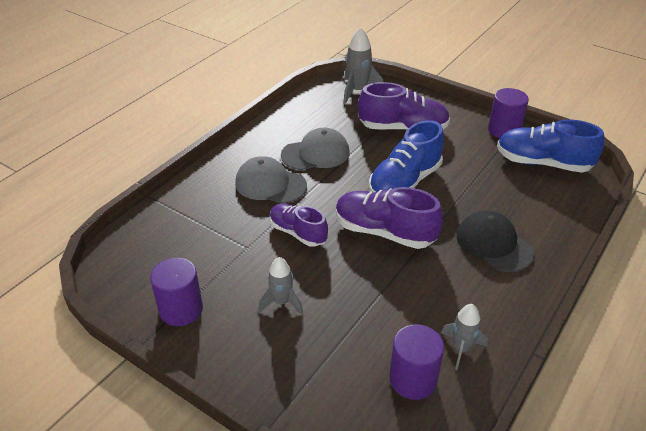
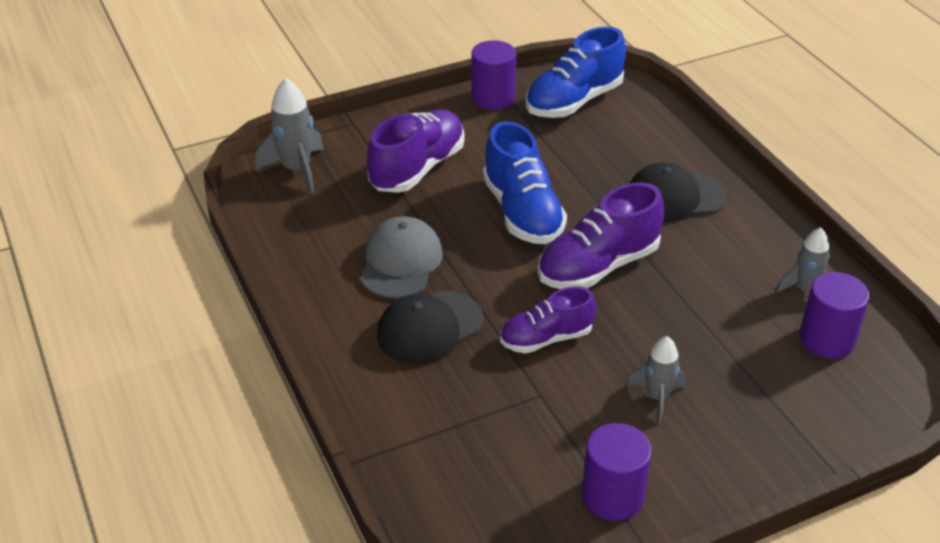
camera: 60 degrees left, 0 degrees up
grey cap [235,156,307,204] -> black cap [377,291,483,365]

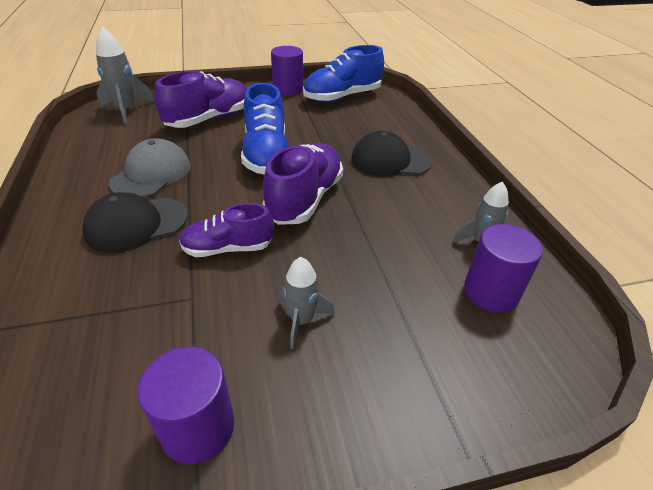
camera: 10 degrees right, 0 degrees up
purple shoe [538,183,664,289] -> purple shoe turned 135 degrees clockwise [262,143,343,225]

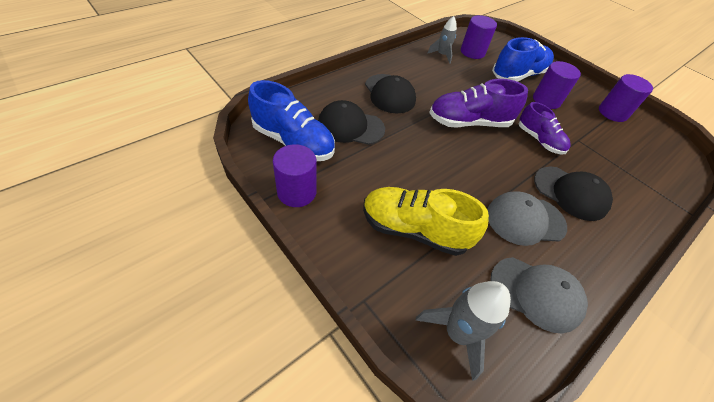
camera: 120 degrees left, 10 degrees up
purple shoe [154,71,247,128] -> yellow shoe [363,187,489,256]
blue shoe [241,83,289,175] -> blue shoe moved to [492,37,554,82]
grey rocket [278,257,335,349] -> purple cylinder [533,61,581,109]
none -> black cap [318,100,385,145]
none -> grey cap [490,257,588,334]

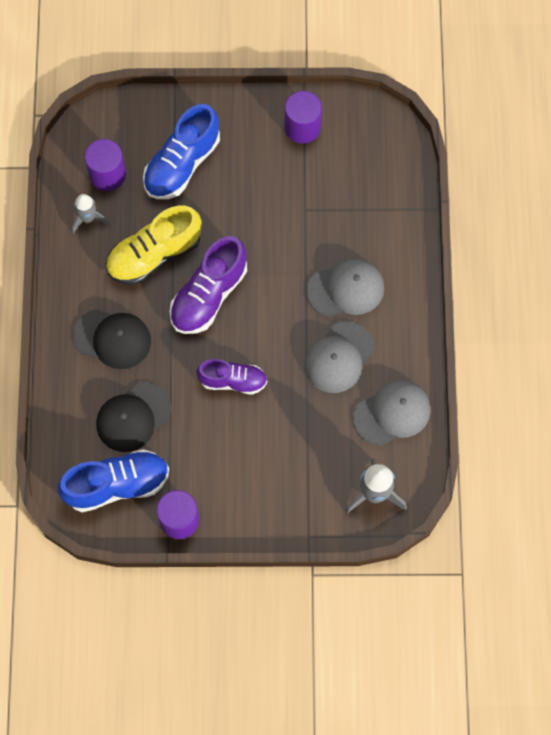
camera: 45 degrees left, 20 degrees up
yellow shoe [363,187,489,256] -> yellow shoe moved to [106,205,202,285]
blue shoe [492,37,554,82] -> blue shoe turned 150 degrees counterclockwise [143,104,220,199]
purple shoe [519,102,571,155] -> purple shoe moved to [196,359,267,395]
purple cylinder [533,61,581,109] -> none
black cap [534,166,613,221] -> grey cap [307,259,384,317]

